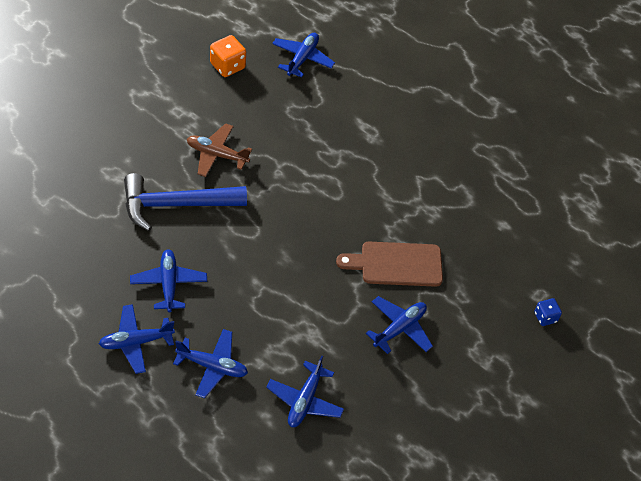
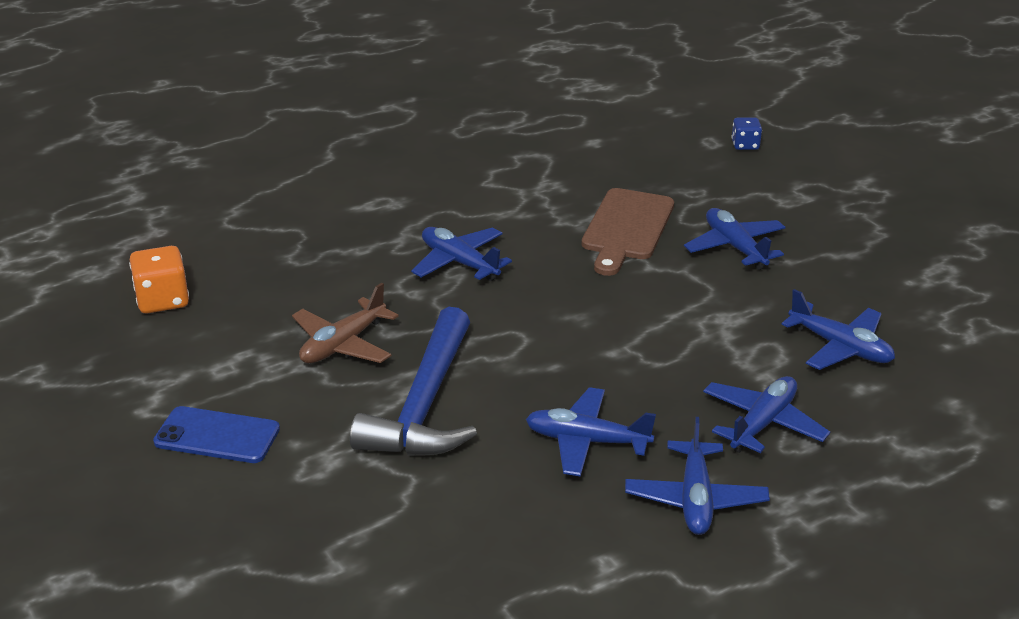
camera: 65 degrees left, 20 degrees down
blue plane [272,33,335,78] -> blue plane moved to [411,227,512,281]
none -> blue phone [153,406,280,463]

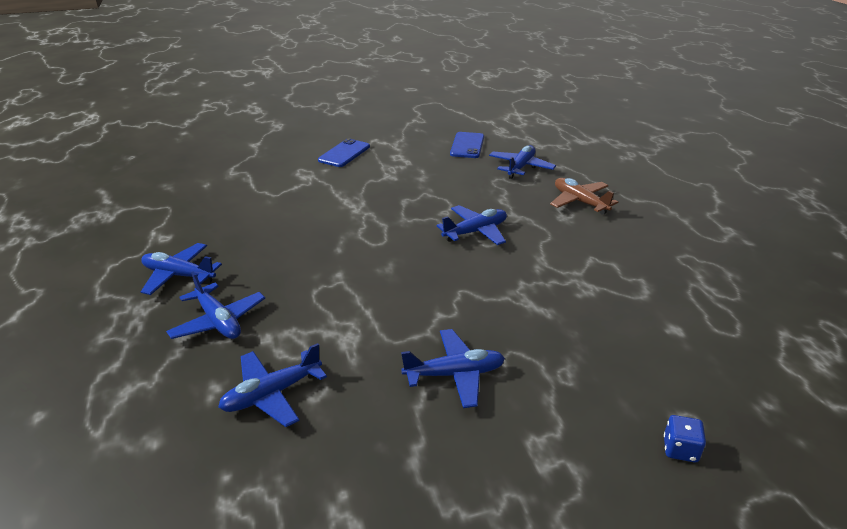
camera: 105 degrees right, 0 degrees up
orange dice [129,246,189,314] -> blue phone [450,132,484,158]
brown plane [292,283,398,363] -> brown plane moved to [550,178,618,215]
blue hammer [350,307,477,456] -> none
blue plane [526,387,656,477] -> blue plane moved to [489,145,556,179]
brown cutting board [582,188,674,276] -> none

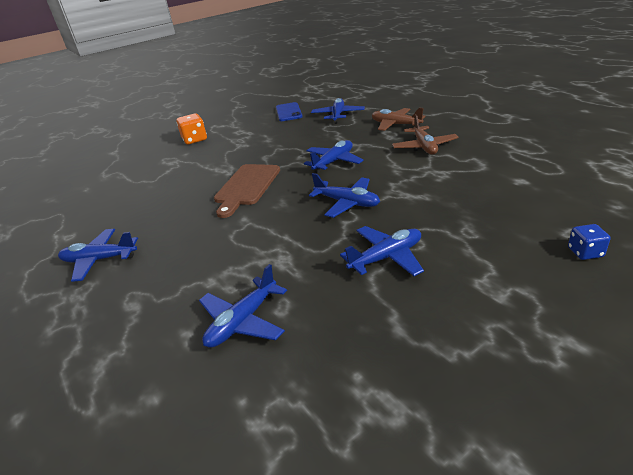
camera: 15 degrees left, 0 degrees up
blue plane [166,272,265,339] -> blue plane moved to [309,173,380,218]
blue phone [318,138,370,167] -> orange dice [176,113,207,144]
none -> brown cutting board [214,164,280,218]
none -> brown plane [392,114,459,155]

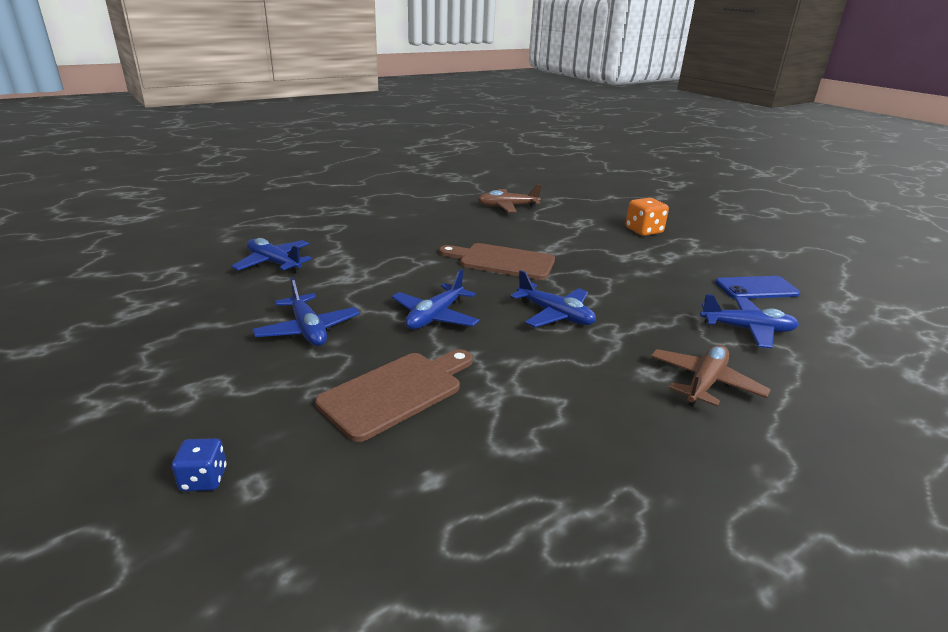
camera: 85 degrees right, 5 degrees down
blue plane [58,229,138,282] -> none
brown plane [392,114,459,155] -> brown plane moved to [478,185,542,212]
none -> brown cutting board [315,349,473,442]

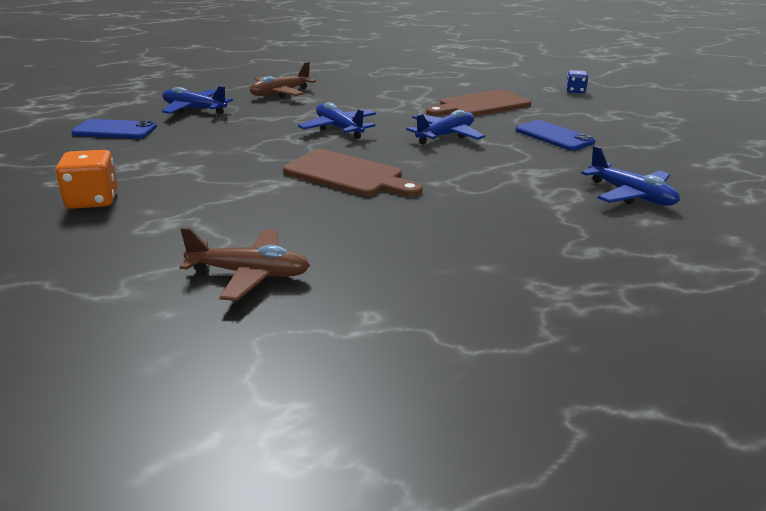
camera: 165 degrees left, 0 degrees up
blue plane [252,277,360,346] -> blue phone [516,120,595,151]

